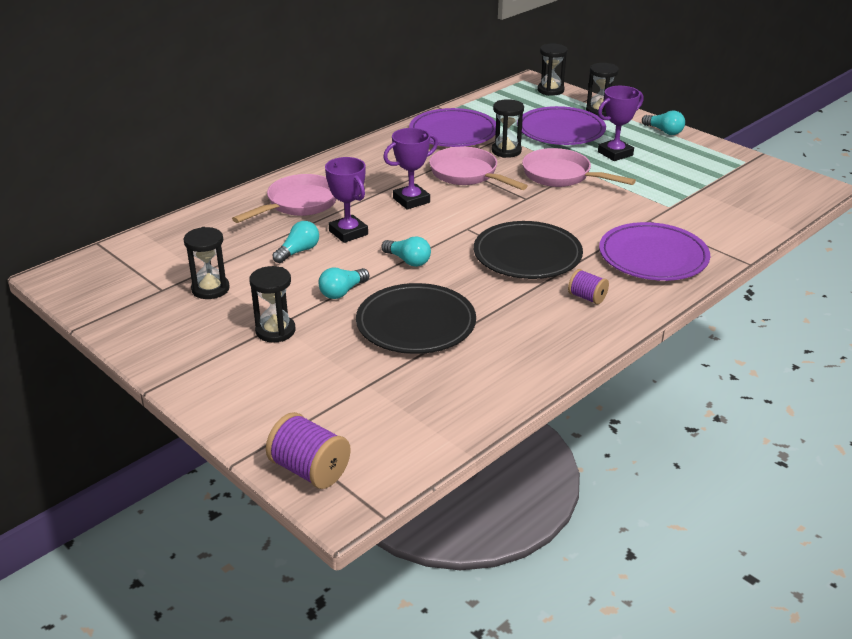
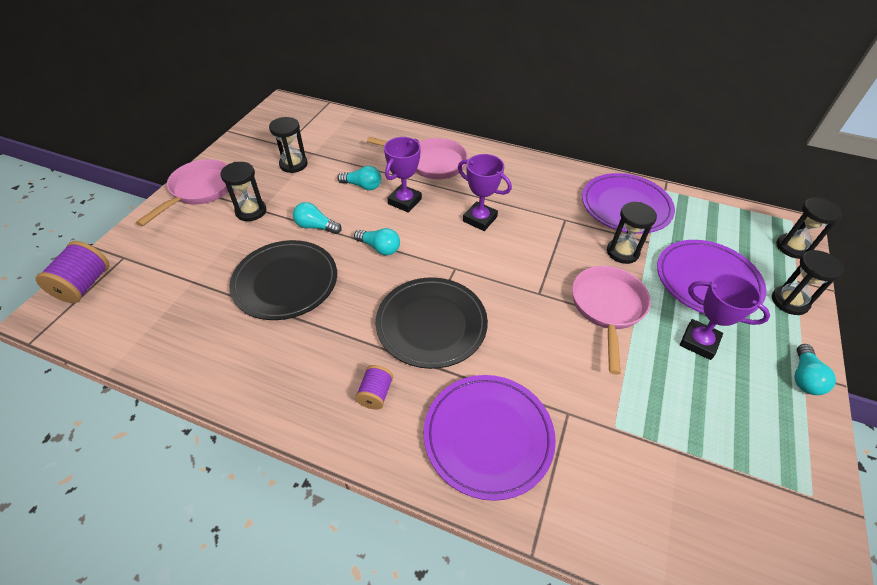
camera: 65 degrees right, 15 degrees up
turquoise light bulb [381,236,431,267] -> turquoise light bulb turned 75 degrees counterclockwise [354,228,400,256]
pink pan [429,147,527,190] -> pink pan moved to [136,159,228,226]

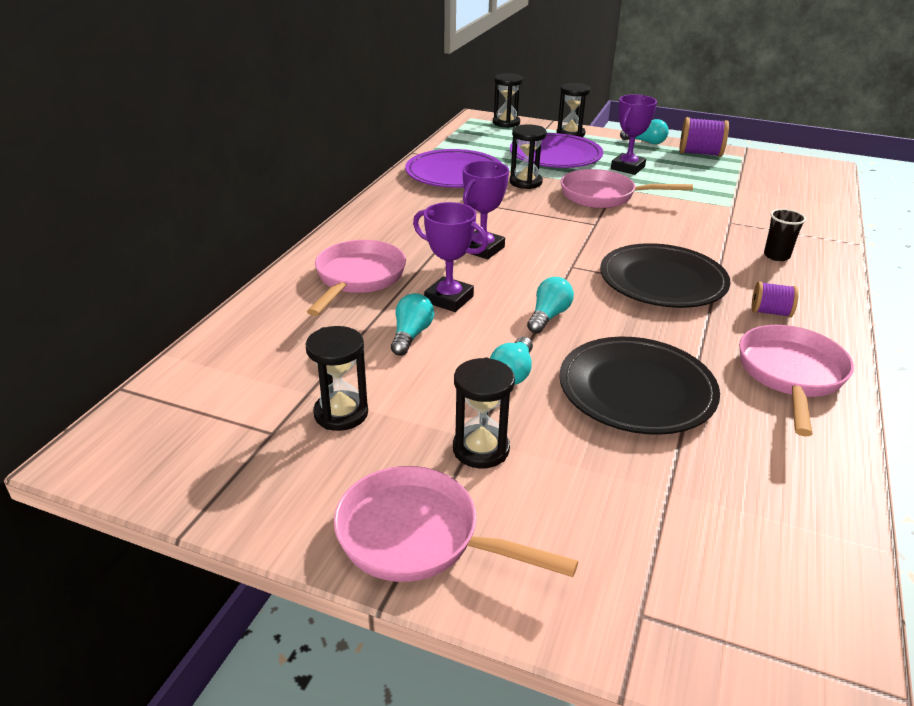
camera: 90 degrees left, 15 degrees down
purple spool [35,241,109,303] -> purple spool moved to [679,117,729,157]
purple plate [424,375,556,501] -> black cup [764,209,806,261]
none -> pink pan [739,325,854,437]

